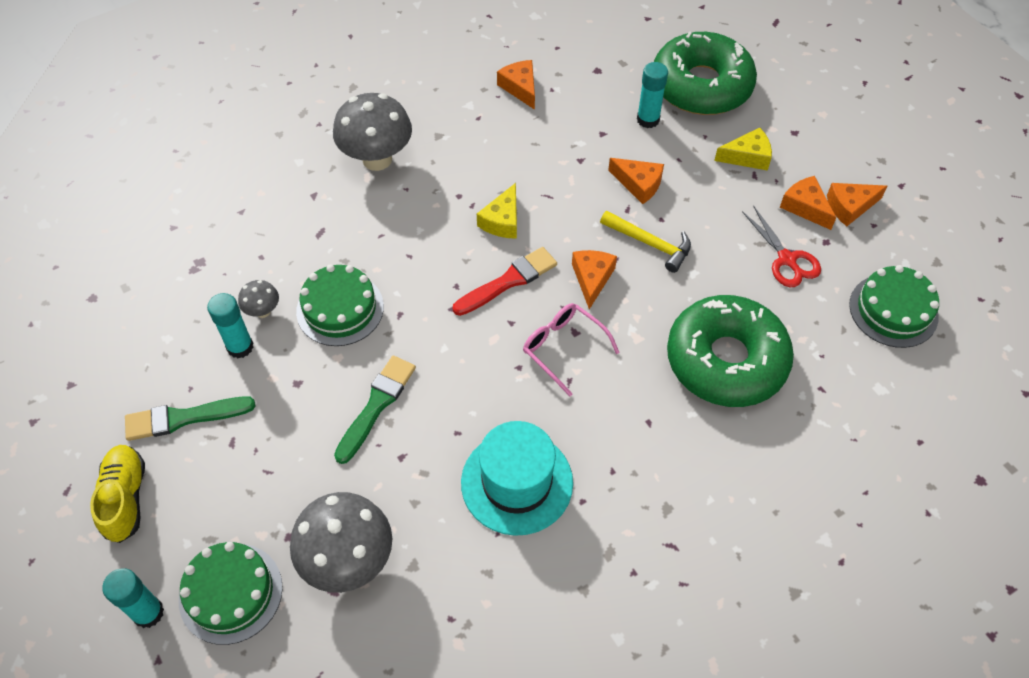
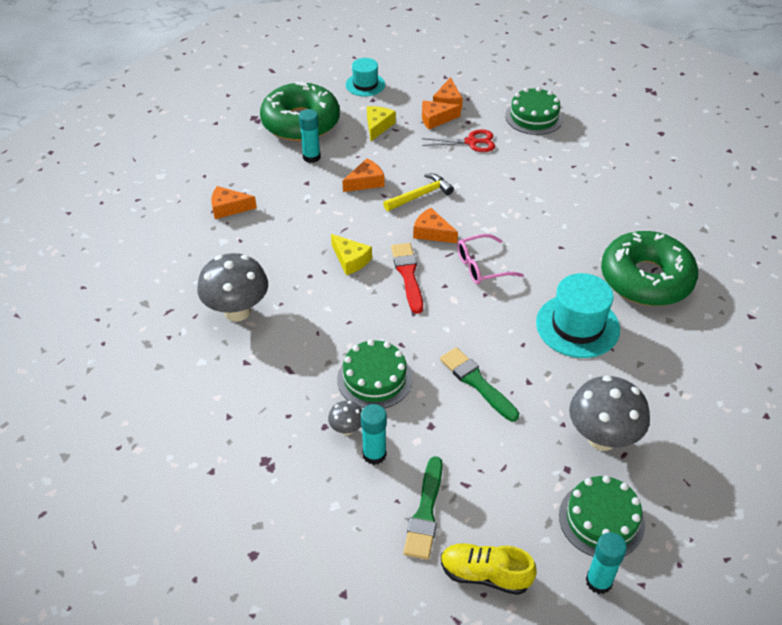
camera: 65 degrees left, 10 degrees down
green donut [667,295,794,407] -> green donut moved to [601,231,698,306]
none -> turquoise hat [346,58,385,96]

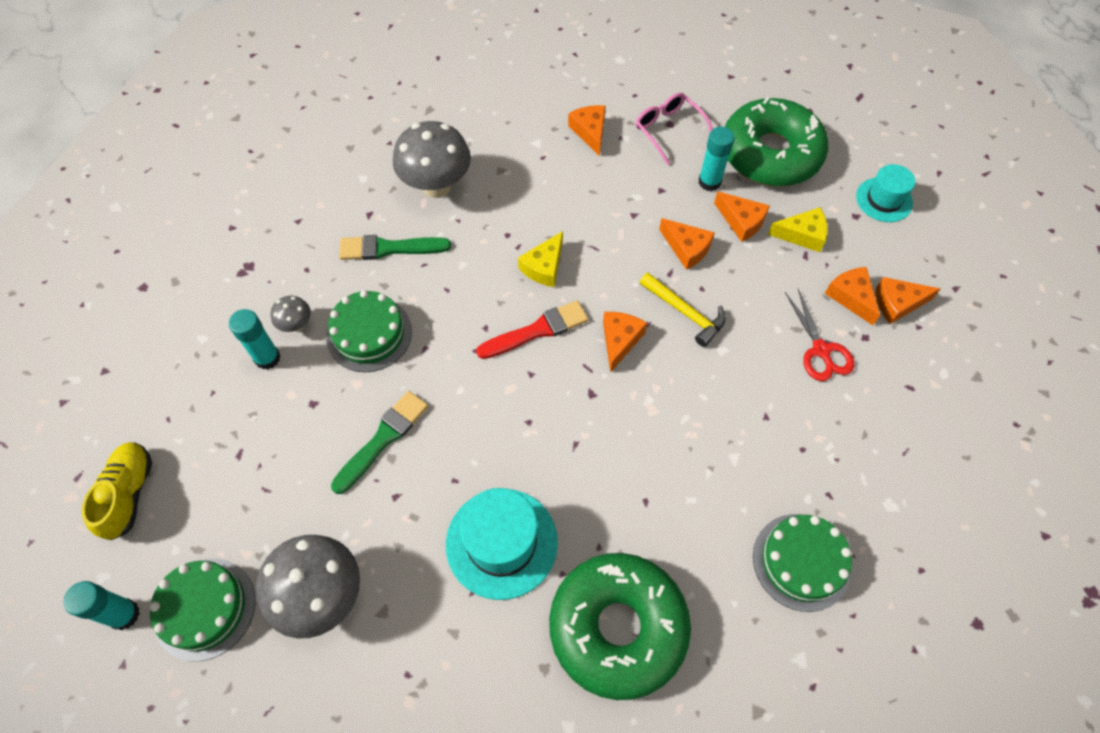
camera: 75 degrees right, 15 degrees up
green brush [403,456,443,560] -> green brush moved to [339,235,451,260]
pink glasses [457,234,524,285] -> pink glasses moved to [635,92,713,165]
green cake [505,87,563,135] -> green cake moved to [753,514,852,612]
none -> orange cheese [714,191,770,242]

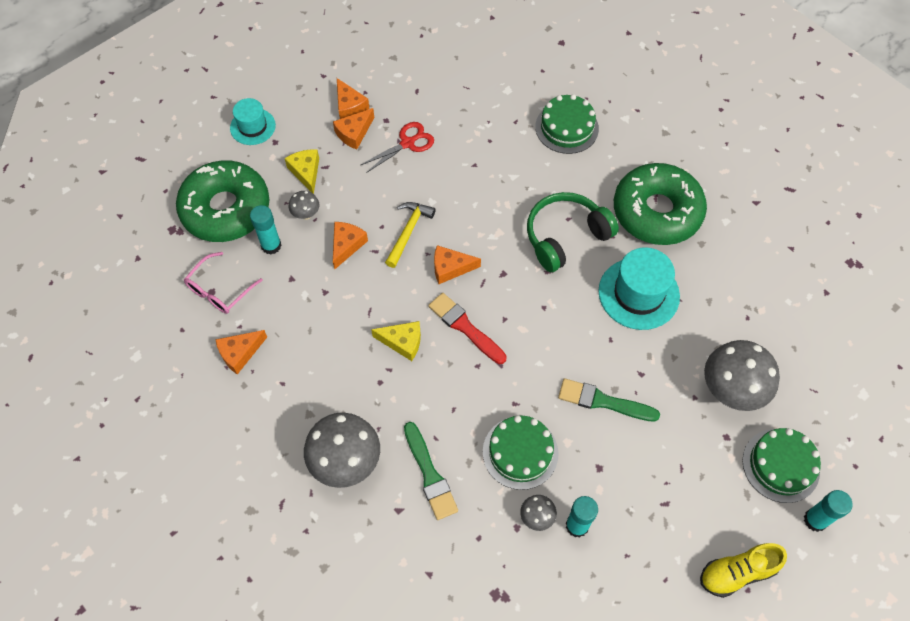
camera: 110 degrees left, 0 degrees up
orange cheese [714,191,770,242] -> grey mushroom [289,191,319,220]
none -> green headphones [527,192,619,272]

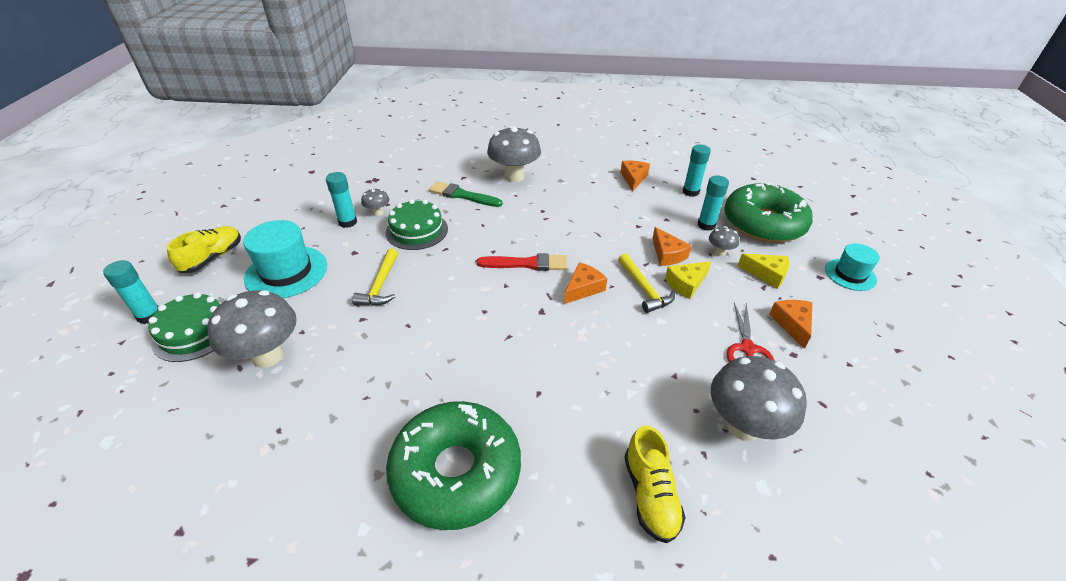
camera: 135 degrees right, 20 degrees down
pink glasses [184,252,263,314] -> turquoise glue stick [683,144,711,197]
orange cheese [337,78,369,119] -> none
yellow cheese [371,321,421,361] -> yellow cheese moved to [665,261,711,299]
green headphones [527,192,619,272] -> none
green cake [535,94,599,154] -> yellow shoe [625,425,686,543]
green brush [558,378,660,422] -> yellow hammer [352,248,398,306]
turquoise hat [599,247,680,330] -> turquoise hat moved to [243,220,327,298]
none -> grey mushroom [711,356,807,441]

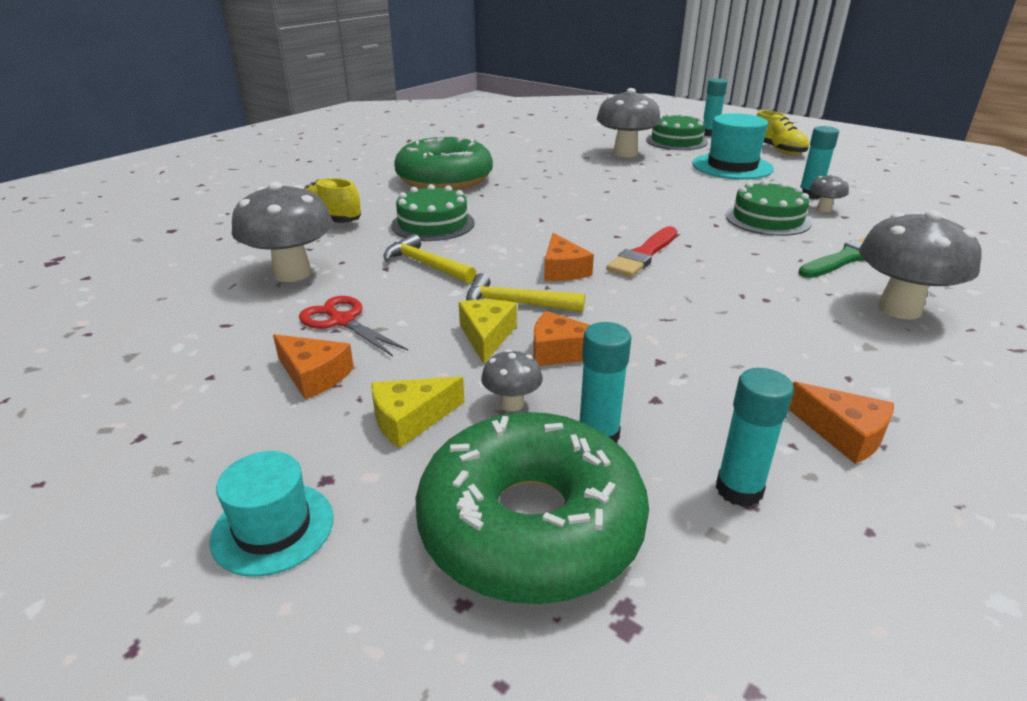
camera: 125 degrees right, 10 degrees down
yellow hammer [352,248,398,306] -> yellow hammer moved to [383,234,476,283]
none -> green cake [391,184,475,241]

